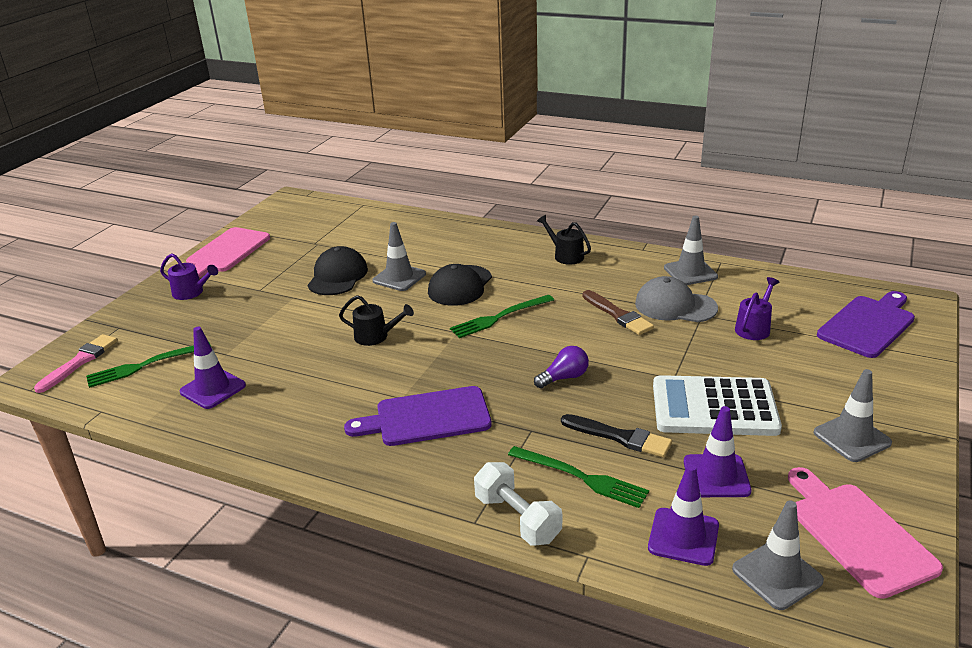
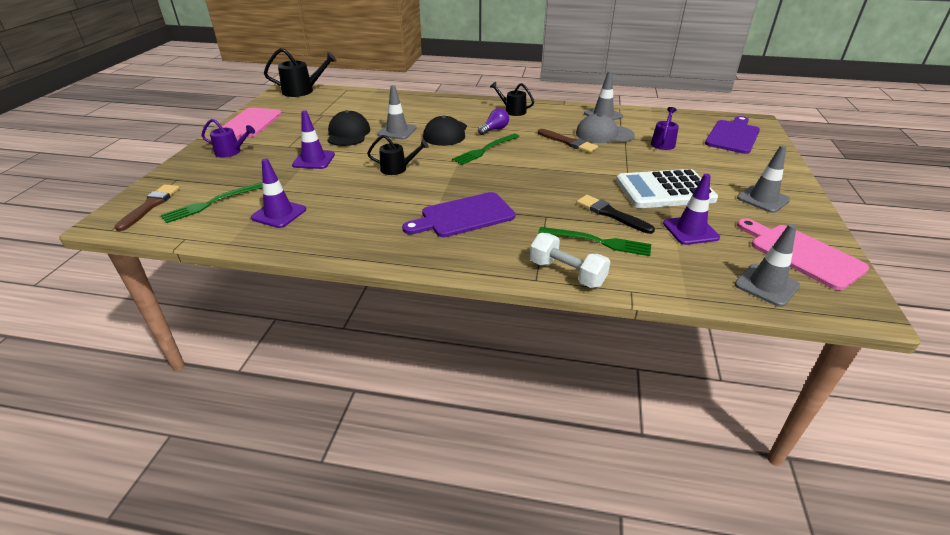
camera: 15 degrees left, 5 degrees up
pink brush [34,334,118,393] -> brown brush [114,184,180,231]
purple light bulb [534,346,589,388] -> purple light bulb moved to [478,108,509,135]
black brush [561,414,672,457] -> black brush turned 150 degrees counterclockwise [576,195,655,234]
purple traffic cone [648,464,719,566] -> purple traffic cone moved to [292,110,335,169]
none -> black watering can [264,48,337,97]

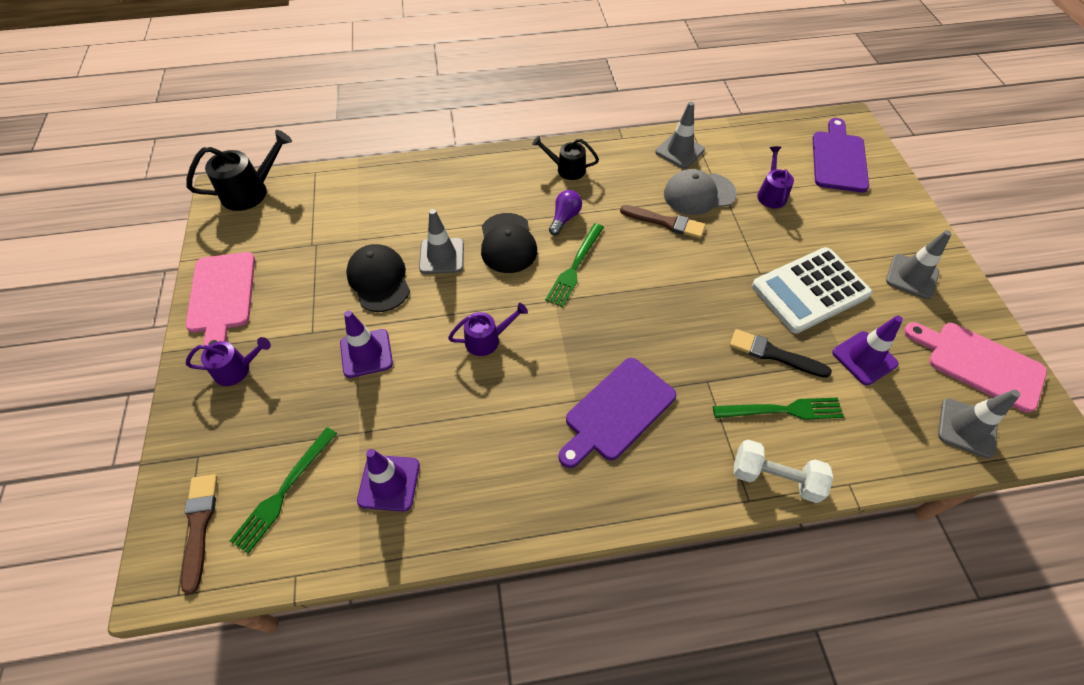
camera: 20 degrees left, 20 degrees up
black watering can [367,135,429,175] -> purple watering can [448,303,528,356]

